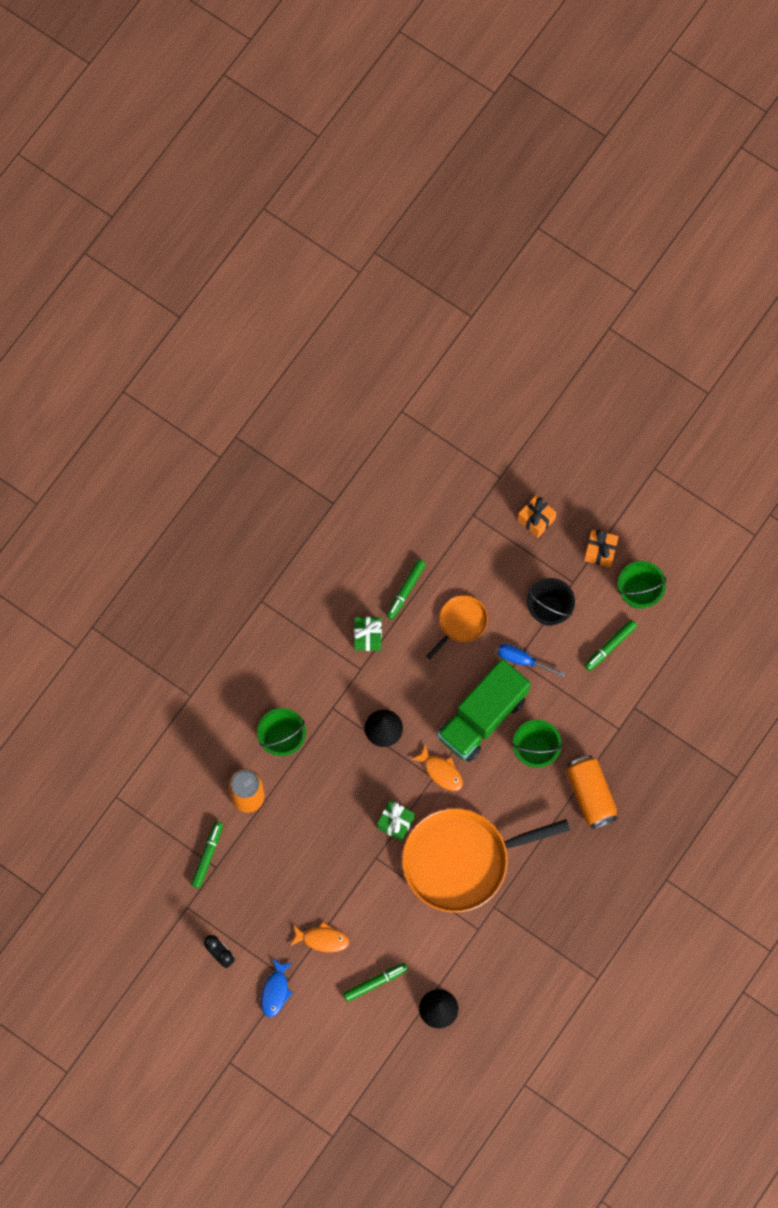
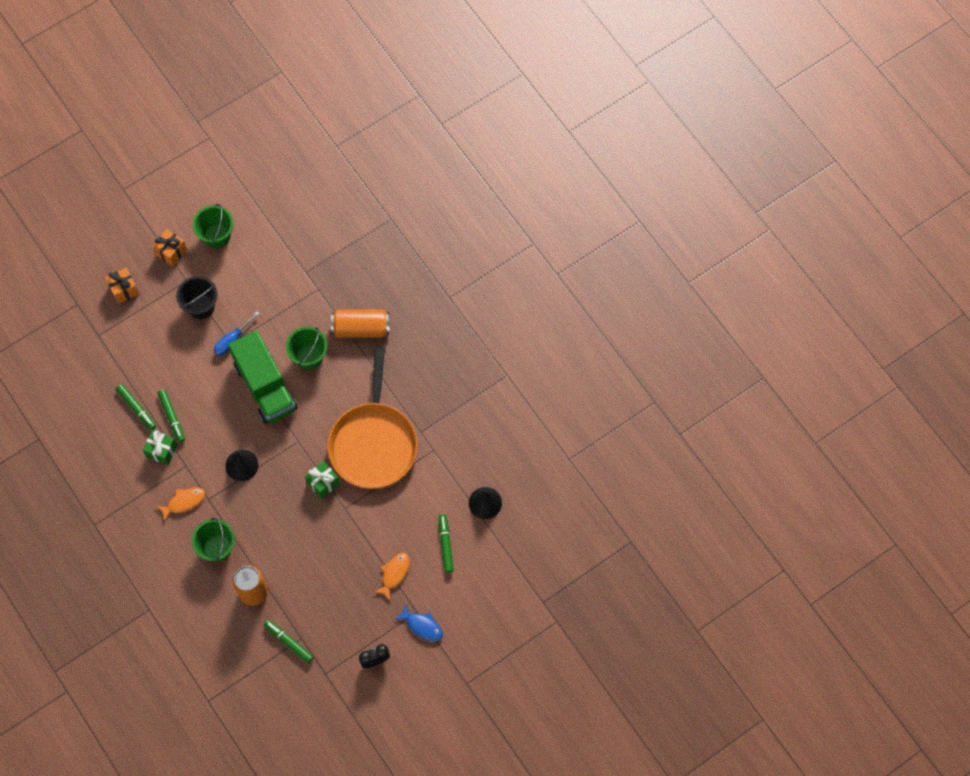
camera: 70 degrees left, 5 degrees down
orange fish [411,745,463,791] -> orange fish moved to [156,488,205,521]
orange pan [426,595,488,659] -> none
green marker [584,620,637,671] -> green marker moved to [158,389,185,443]

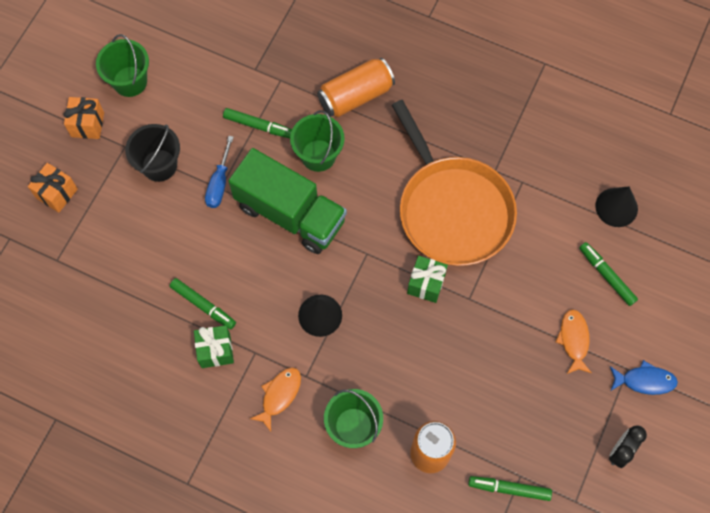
camera: 30 degrees left, 0 degrees up
green marker [116,384,156,430] -> green marker moved to [223,108,292,139]

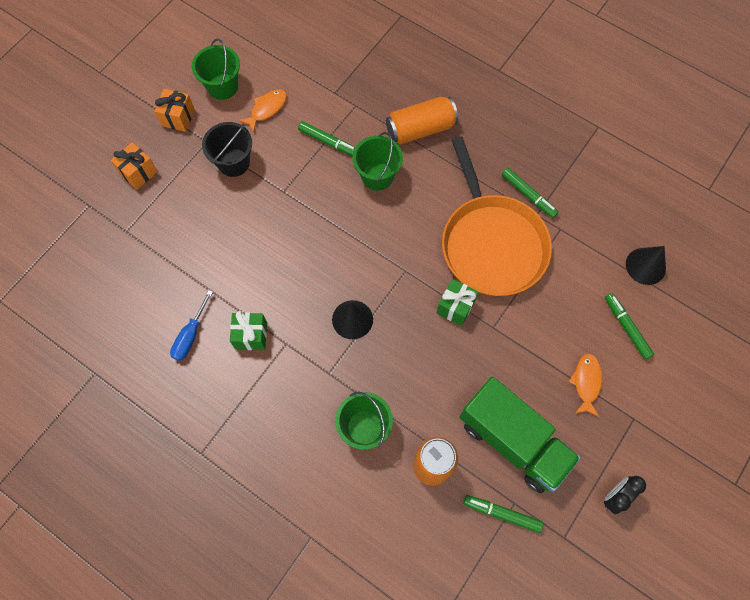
camera: 10 degrees right, 0 degrees up
green marker [170,278,236,329] -> green marker moved to [502,168,558,218]
blue screwdriver [205,136,234,208] -> blue screwdriver moved to [170,290,213,361]
green truck [229,148,347,254] -> green truck moved to [460,377,581,493]
orange fish [250,367,301,432] -> orange fish moved to [239,89,287,132]
blue fish [610,360,678,395] -> none

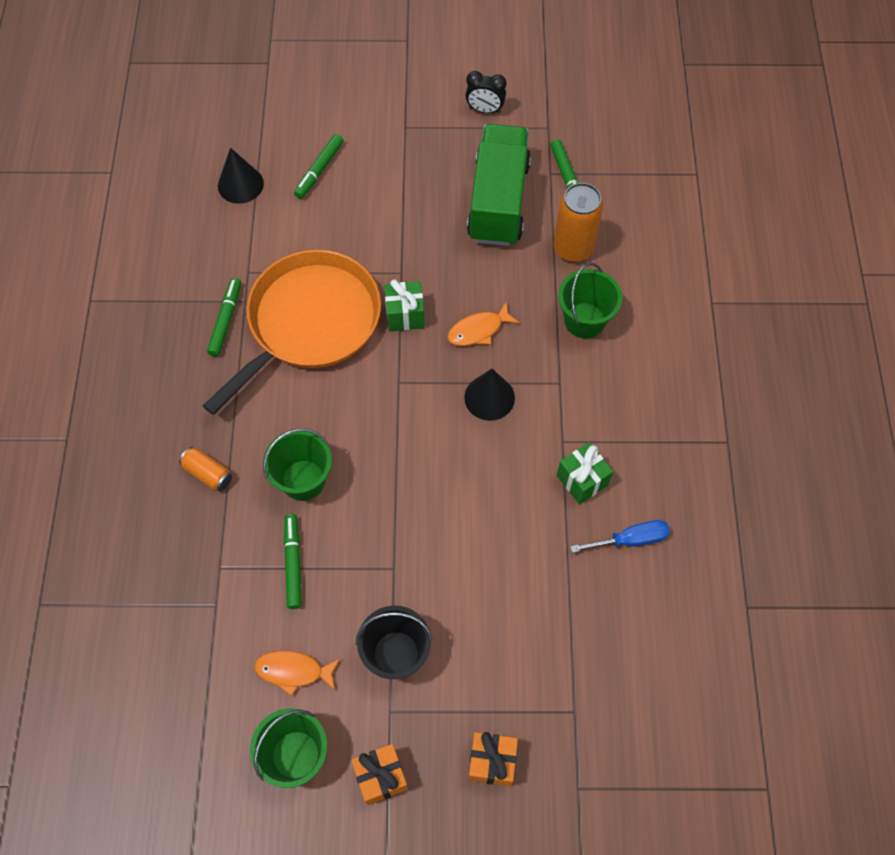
camera: 125 degrees left, 5 degrees down
orange can [386,97,458,145] -> orange can [179,447,232,491], size x0.55
orange fish [568,353,602,417] -> orange fish moved to [447,302,519,346]

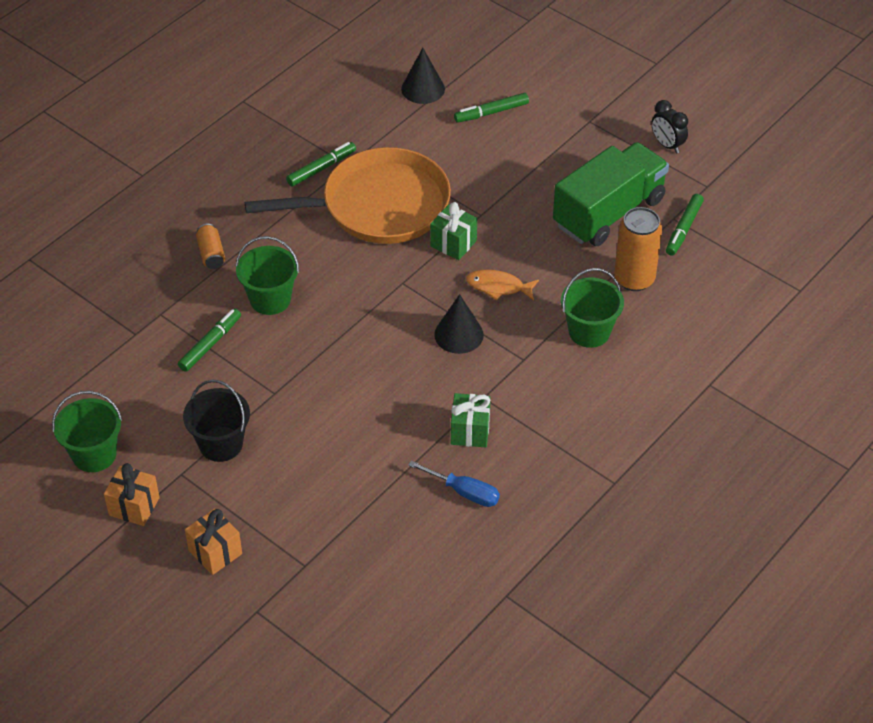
camera: 40 degrees right, 15 degrees down
orange fish [254,650,340,696] -> none

